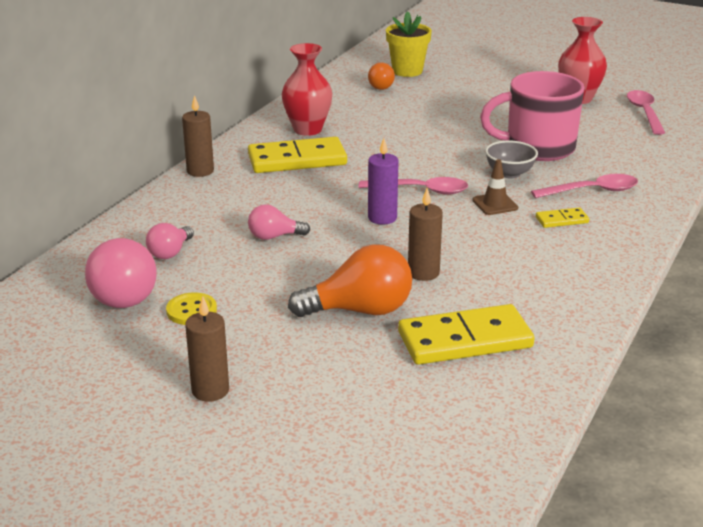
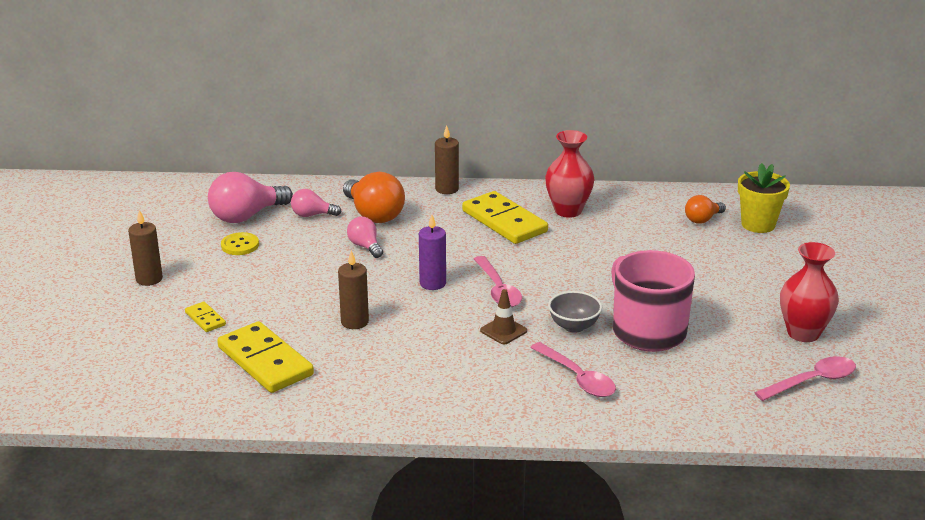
camera: 65 degrees right, 0 degrees up
orange light bulb [288,245,412,317] -> orange light bulb moved to [343,172,405,223]
yellow domino [536,208,589,228] -> yellow domino moved to [185,302,226,332]

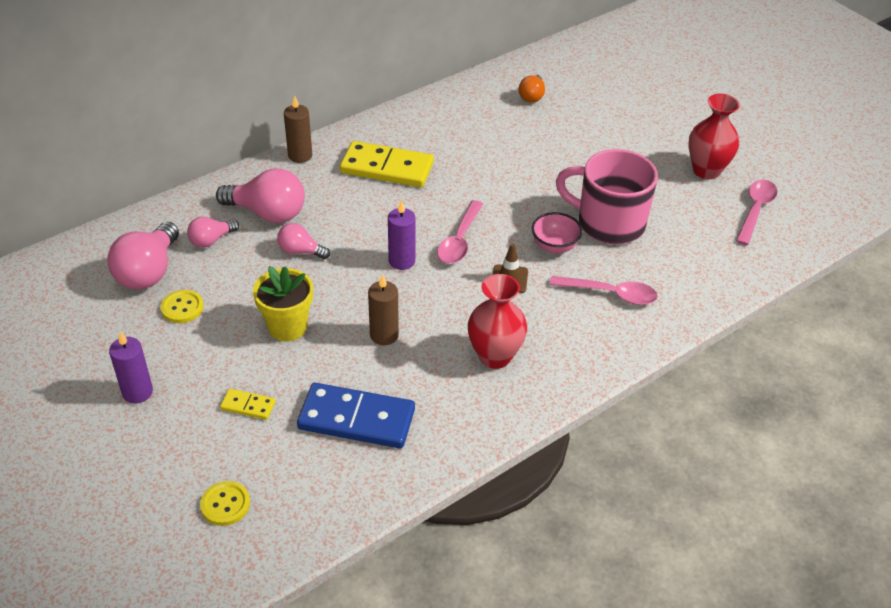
camera: 40 degrees left, 15 degrees up
brown candle [128,210,163,286] -> purple candle [109,331,153,404]
yellow domino [217,321,314,393] -> blue domino [297,383,415,449]
orange light bulb [343,172,405,223] -> pink light bulb [216,168,305,223]
pink spoon [474,256,522,307] -> pink spoon turned 75 degrees clockwise [437,200,483,264]
red vase [545,130,595,218] -> red vase moved to [468,274,527,369]
grey bowl [548,291,602,333] -> pink bowl [532,212,583,254]
yellow flower pot [738,163,790,233] -> yellow flower pot moved to [253,266,313,342]
none -> yellow button [200,481,250,526]

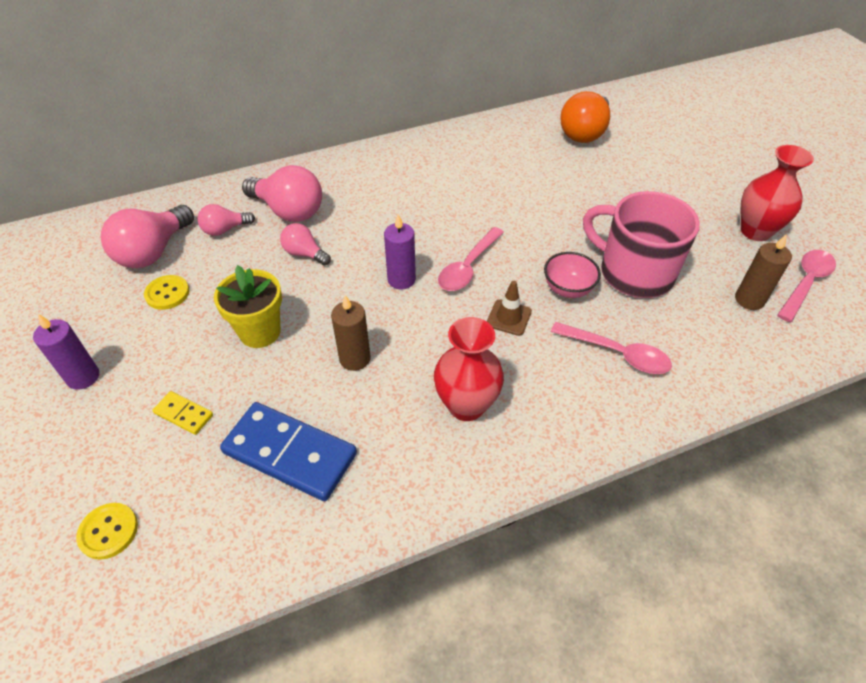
camera: 15 degrees right, 5 degrees up
brown candle [284,95,312,163] -> brown candle moved to [735,234,792,310]
yellow domino [340,141,434,187] -> none
orange light bulb [519,75,545,102] -> orange light bulb [560,91,610,143], size x1.79

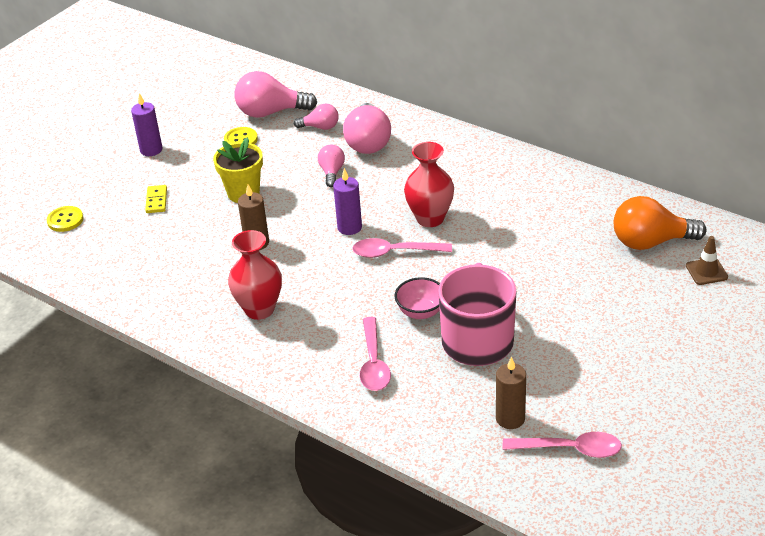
camera: 60 degrees right, 10 degrees down
pink light bulb [198,204,255,236] -> pink light bulb turned 150 degrees clockwise [294,103,339,130]
blue domino [220,402,357,501] -> none
brown traffic cone [487,281,532,336] -> brown traffic cone moved to [686,236,728,285]
red vase [741,145,814,241] -> red vase moved to [404,142,454,227]

